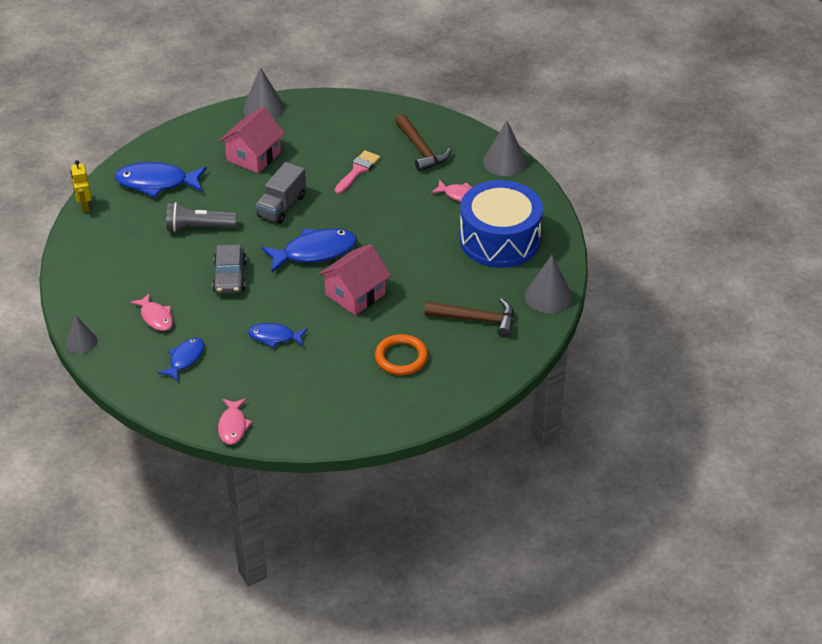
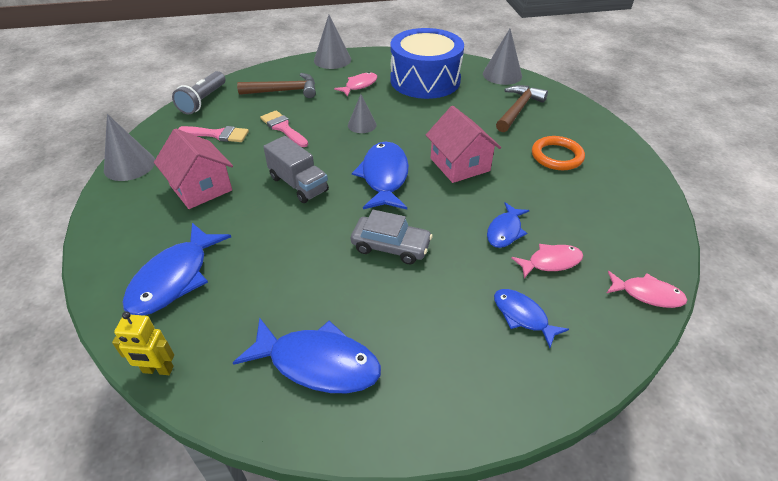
camera: 70 degrees left, 0 degrees up
grey cone [66,315,97,354] -> grey cone moved to [348,94,377,133]
pink fish [130,293,173,331] -> pink fish moved to [511,244,583,278]
grey flashlight [166,202,237,232] -> grey flashlight moved to [172,71,225,114]
none -> pink brush [178,126,249,142]
none -> blue fish [233,318,381,393]

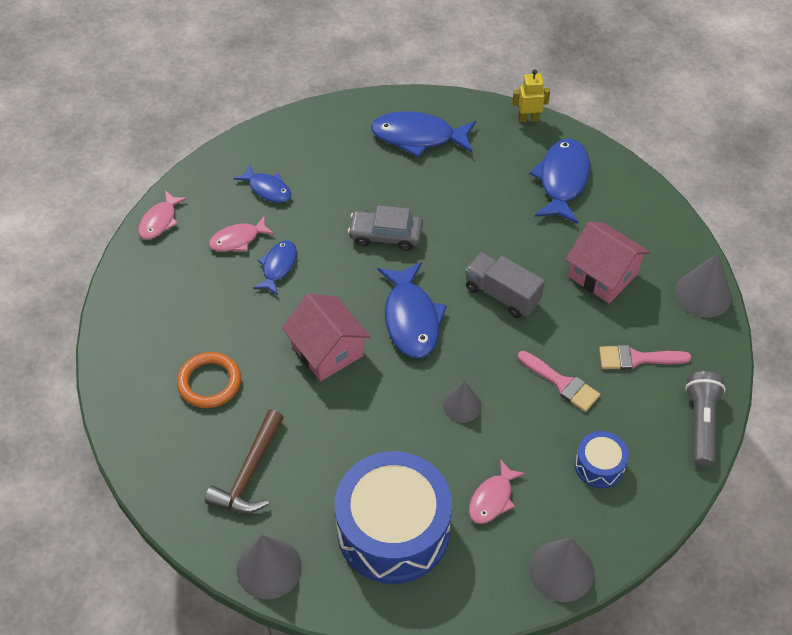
camera: 170 degrees right, 10 degrees up
brown hammer [237,73,316,98] -> blue drum [575,431,629,488]
pink fish [607,271,687,308] -> pink fish turned 75 degrees counterclockwise [138,190,187,240]

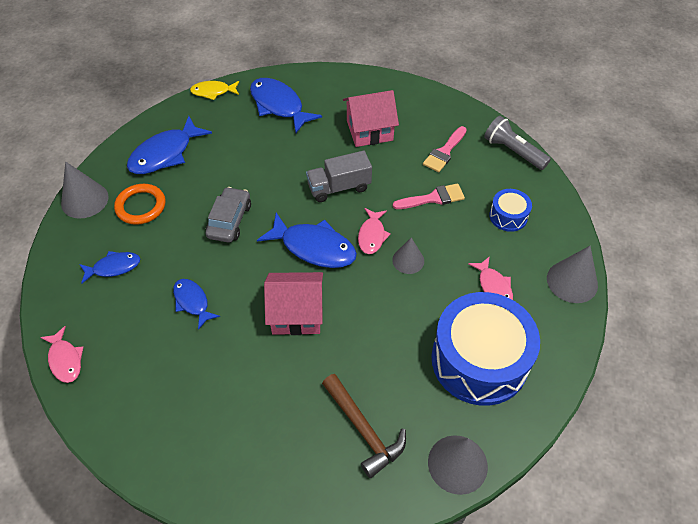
camera: 55 degrees left, 0 degrees up
orange ring [177,352,241,408] -> orange ring moved to [114,184,166,225]
pink fish [209,215,275,252] -> pink fish moved to [358,208,391,254]
grey car [348,205,423,251] -> grey car turned 150 degrees clockwise [206,187,251,243]
yellow robot [512,69,550,122] -> yellow fish [190,81,239,100]
grey cone [675,253,732,318] -> grey cone moved to [61,162,109,219]

